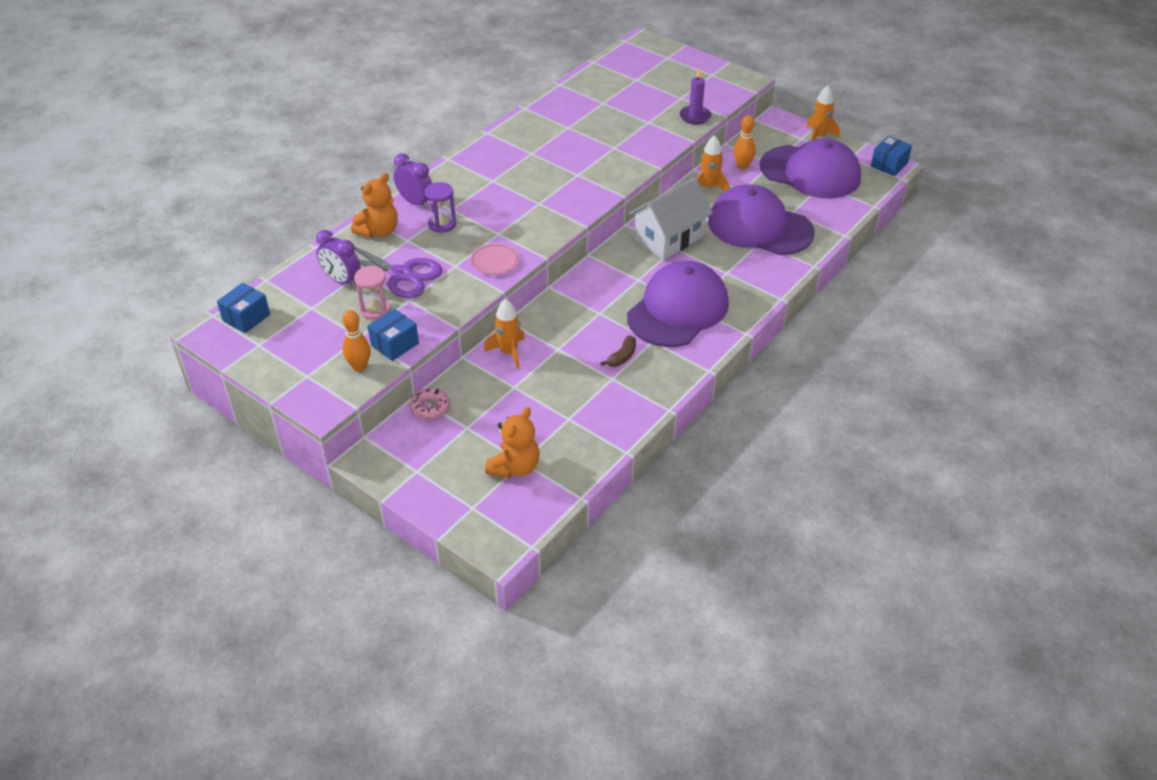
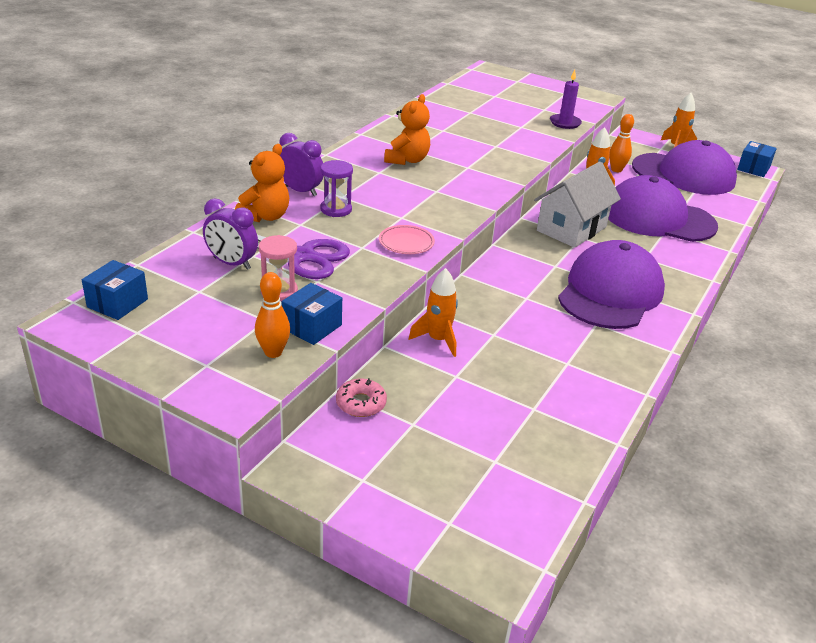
camera: 10 degrees left, 10 degrees down
orange teddy bear [485,407,540,478] -> orange teddy bear moved to [384,94,430,165]
brown banana [601,335,636,367] -> none

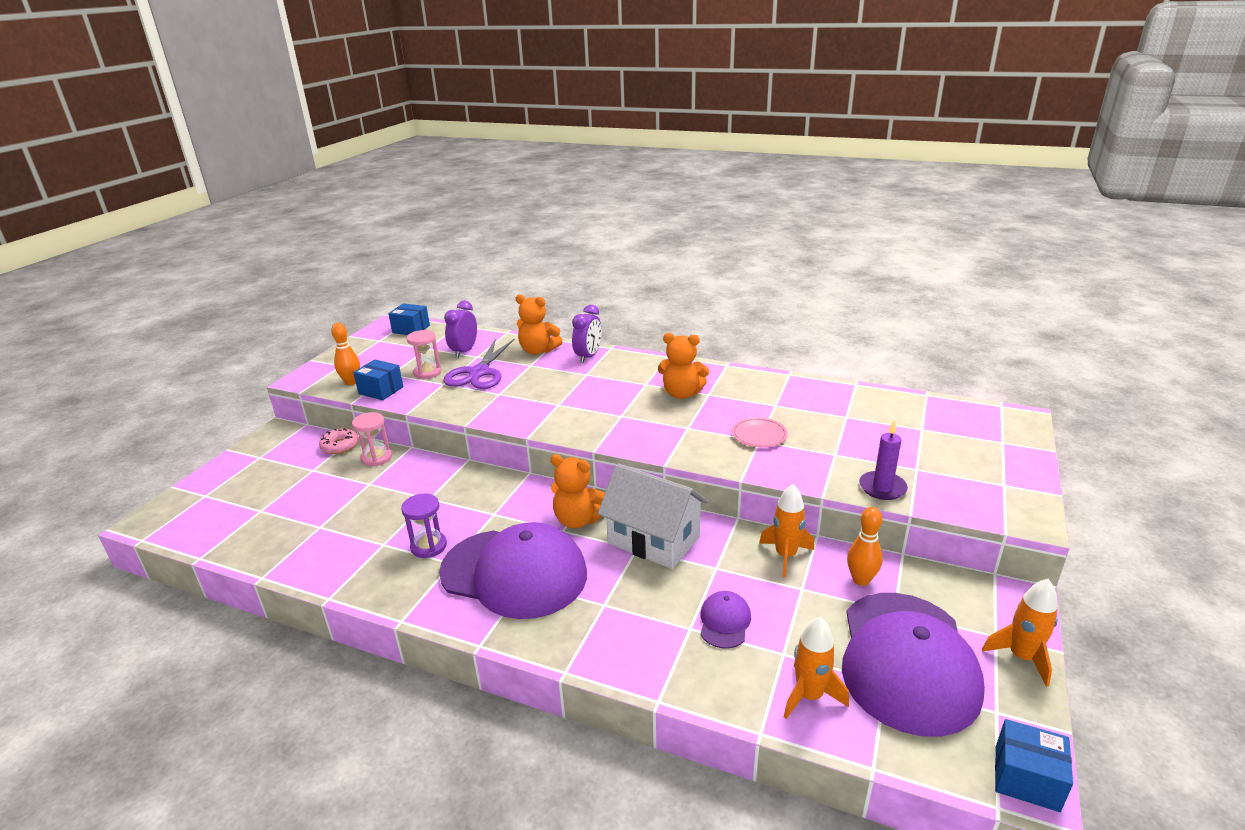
camera: 85 degrees right, 5 degrees down
purple hourglass [320,160,353,217] -> purple hourglass moved to [401,494,447,558]
pink plate [379,225,435,254] -> pink plate moved to [732,417,788,447]
orange rocket [408,268,458,357] -> orange rocket moved to [784,617,849,719]
purple cap [608,175,718,242] -> purple cap [700,591,751,649], size x0.42
none -> pink hourglass [352,412,392,466]
none -> orange teddy bear [550,454,605,528]

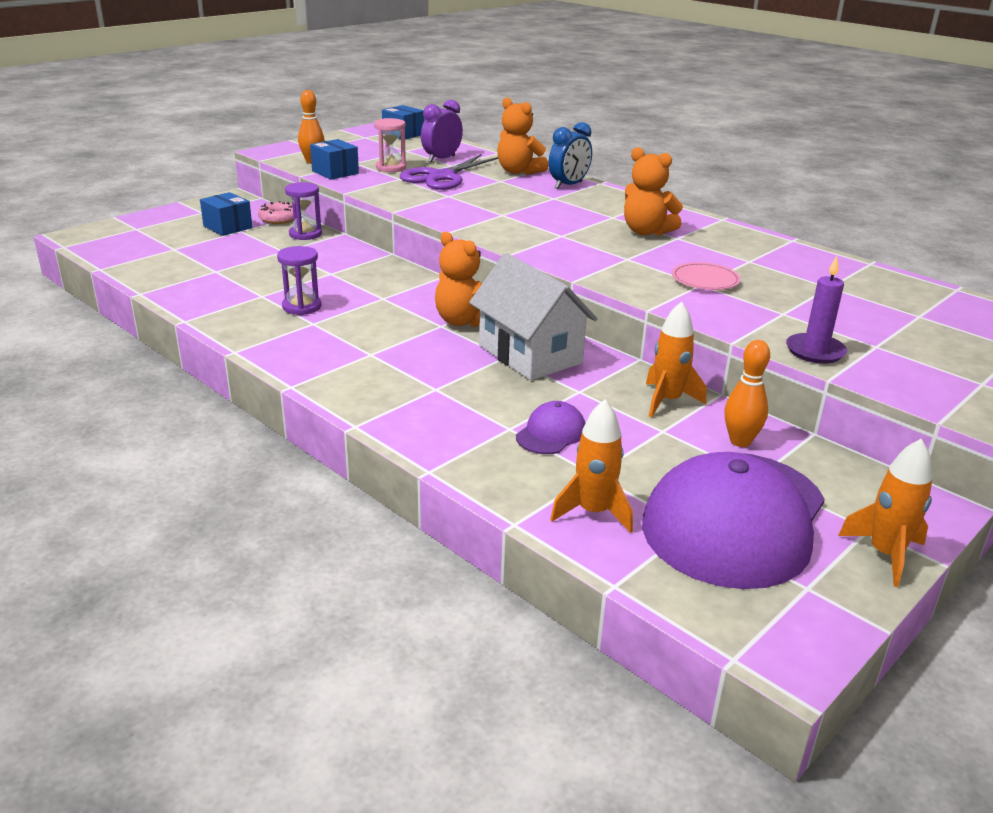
camera: 20 degrees right, 0 degrees up
pink hourglass [352,412,392,466] -> purple hourglass [285,182,322,240]
purple cap [439,522,587,619] -> none
purple clock [572,305,602,363] -> blue clock [549,122,592,189]
blue box [995,719,1073,812] -> blue box moved to [200,192,252,236]

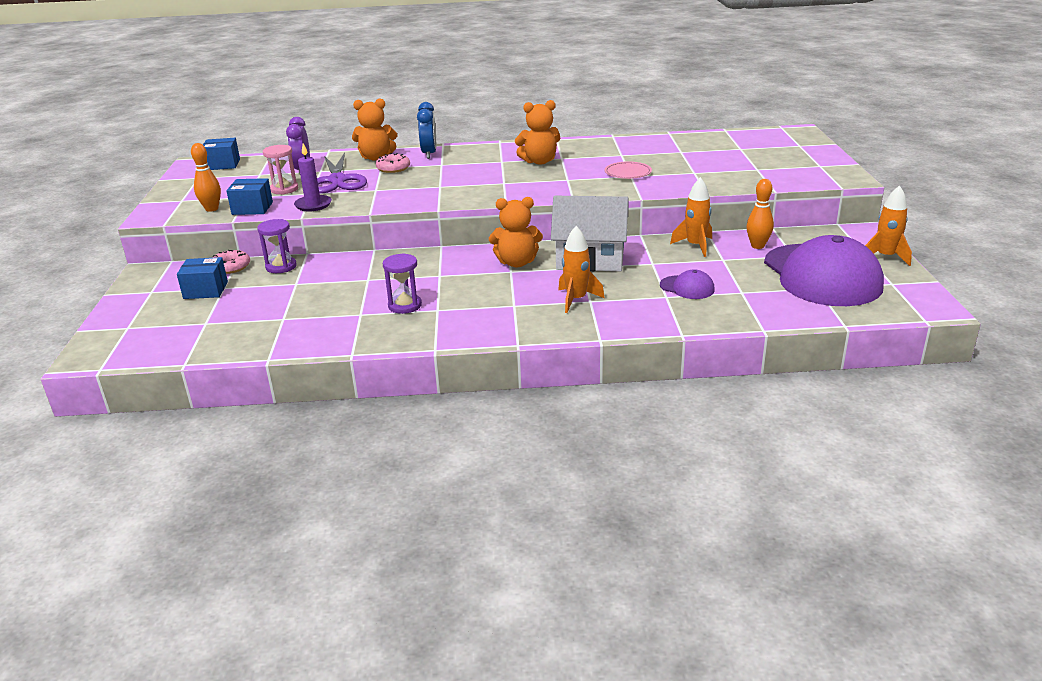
camera: 45 degrees left, 0 degrees up
purple cap [516,401,585,454] -> purple cap turned 135 degrees clockwise [660,269,715,299]
orange rocket [550,400,633,533] -> orange rocket moved to [558,226,604,313]
purple candle [786,256,847,364] -> purple candle moved to [294,143,332,211]
none -> pink donut [376,153,410,173]

